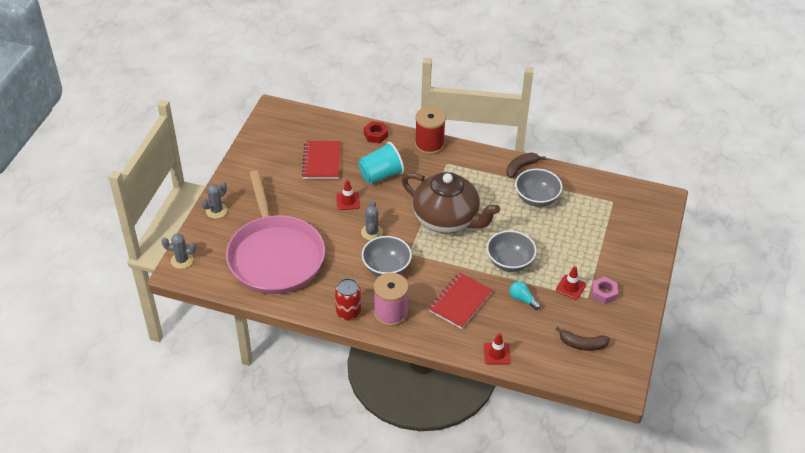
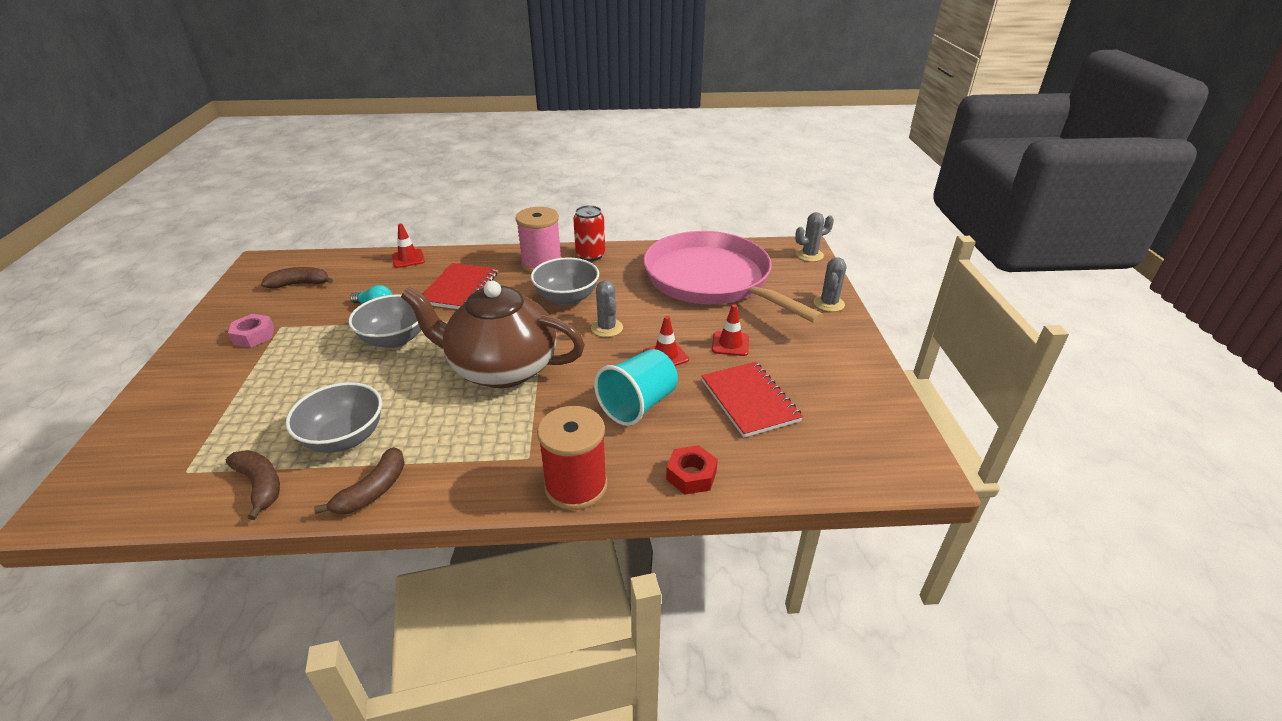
camera: 160 degrees right, 10 degrees down
red traffic cone [556,266,586,300] -> red traffic cone moved to [712,304,749,356]
none -> brown banana [226,450,280,520]

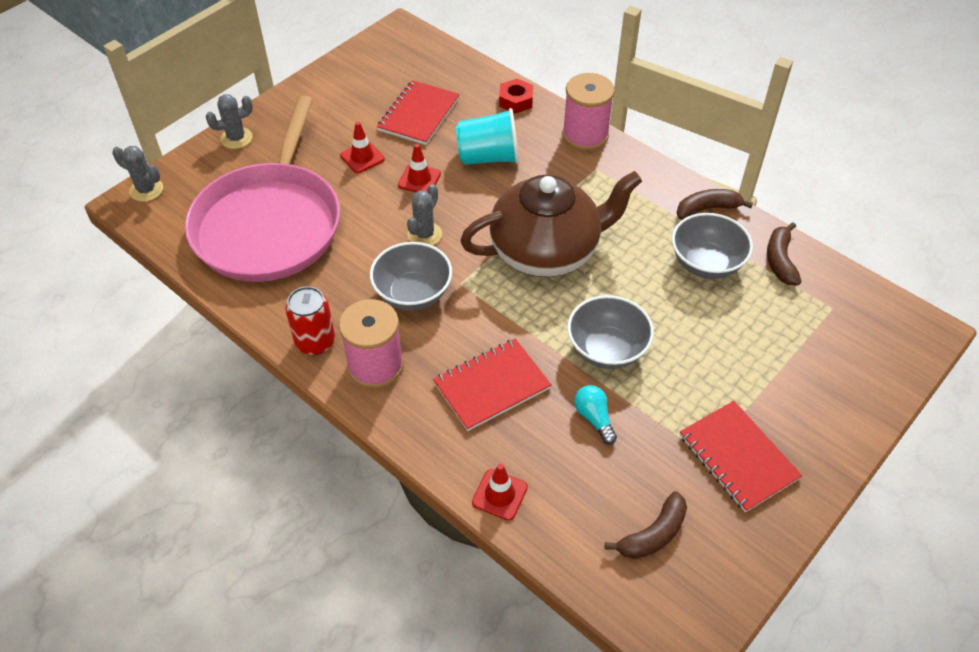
camera: 135 degrees left, 15 degrees up
pink nut [228,314,274,347] -> red notebook [680,401,802,512]
brown banana [261,267,333,289] -> brown banana turned 75 degrees counterclockwise [605,491,687,559]
brown teapot [401,281,585,388] -> brown teapot turned 75 degrees counterclockwise [460,171,642,277]
red spool [537,406,607,510] -> pink spool [562,73,615,151]

